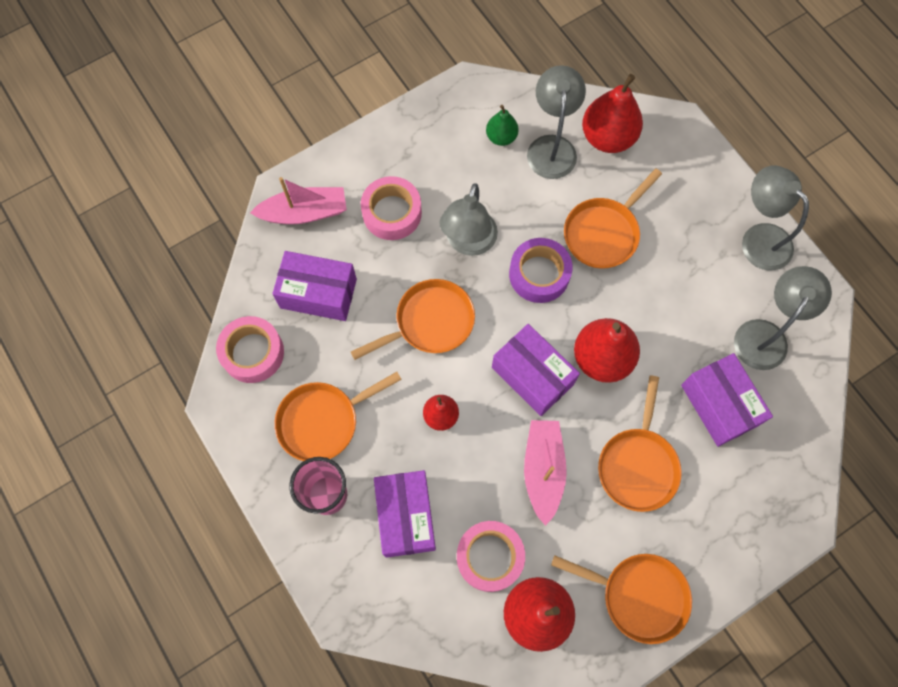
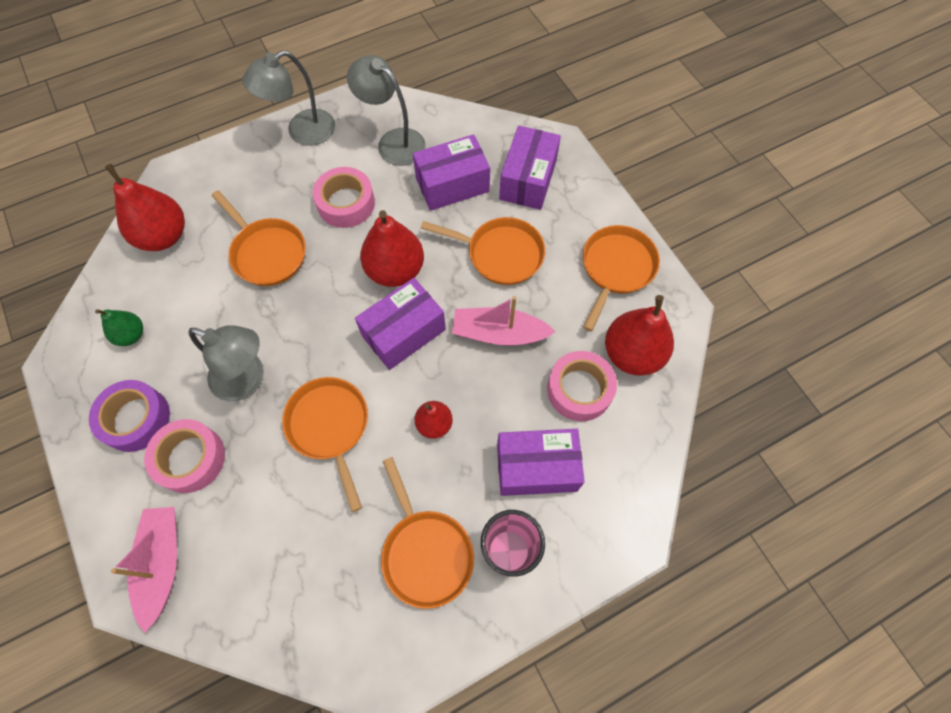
camera: 85 degrees left, 5 degrees down
pink tape [216,316,284,383] -> pink tape moved to [313,167,375,228]
purple box [272,251,357,321] -> purple box moved to [499,125,561,210]
purple tape [509,238,573,303] -> purple tape moved to [89,380,170,452]
grey lamp [527,65,586,179] -> none

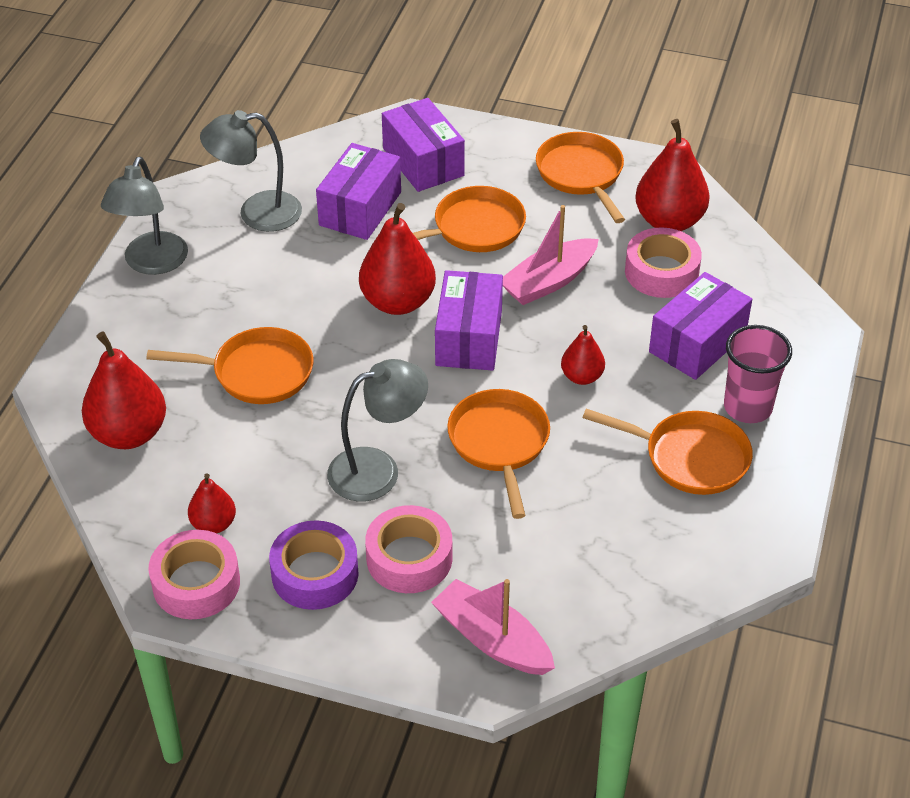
camera: 45 degrees left, 20 degrees down
green pear [95,309,143,346] -> red pear [188,473,236,533]
orange pan [282,377,368,512] -> orange pan turned 60 degrees clockwise [447,389,550,519]
pink tape [313,167,375,228] -> pink tape moved to [148,530,240,619]

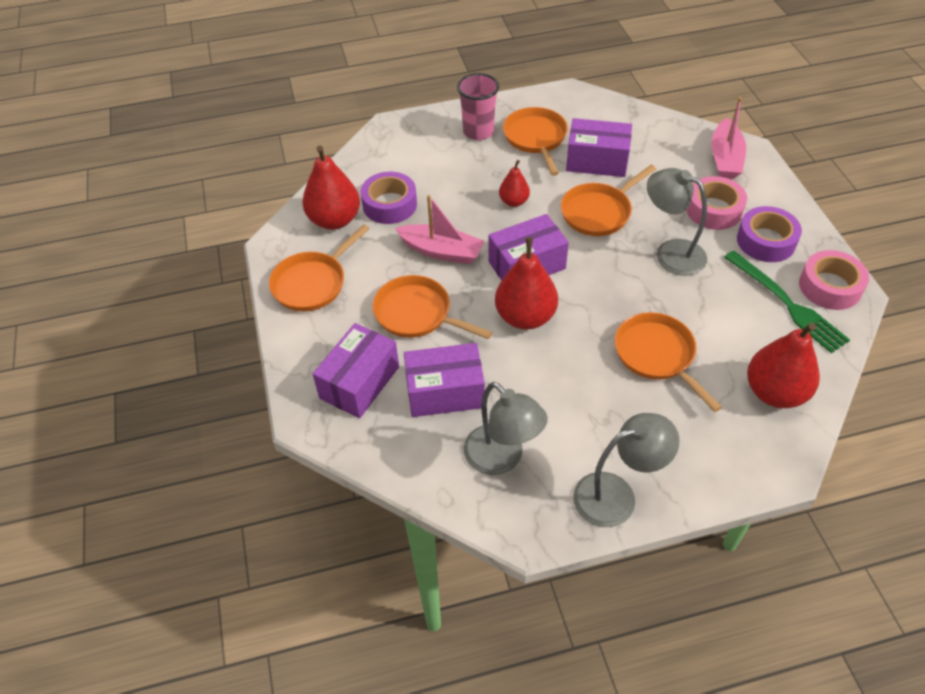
camera: 120 degrees left, 5 degrees up
red pear [188,473,236,533] -> green fork [724,250,850,354]
pink tape [625,227,702,298] -> purple tape [361,172,417,224]
purple box [649,272,752,380] -> purple box moved to [566,118,632,177]

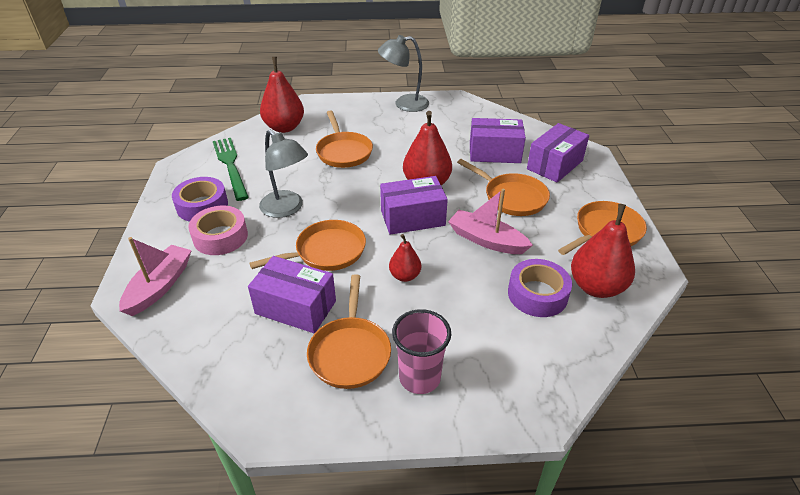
camera: 170 degrees left, 10 degrees down
grey lamp [464,382,548,475] -> none
pink tape [799,250,869,310] -> none

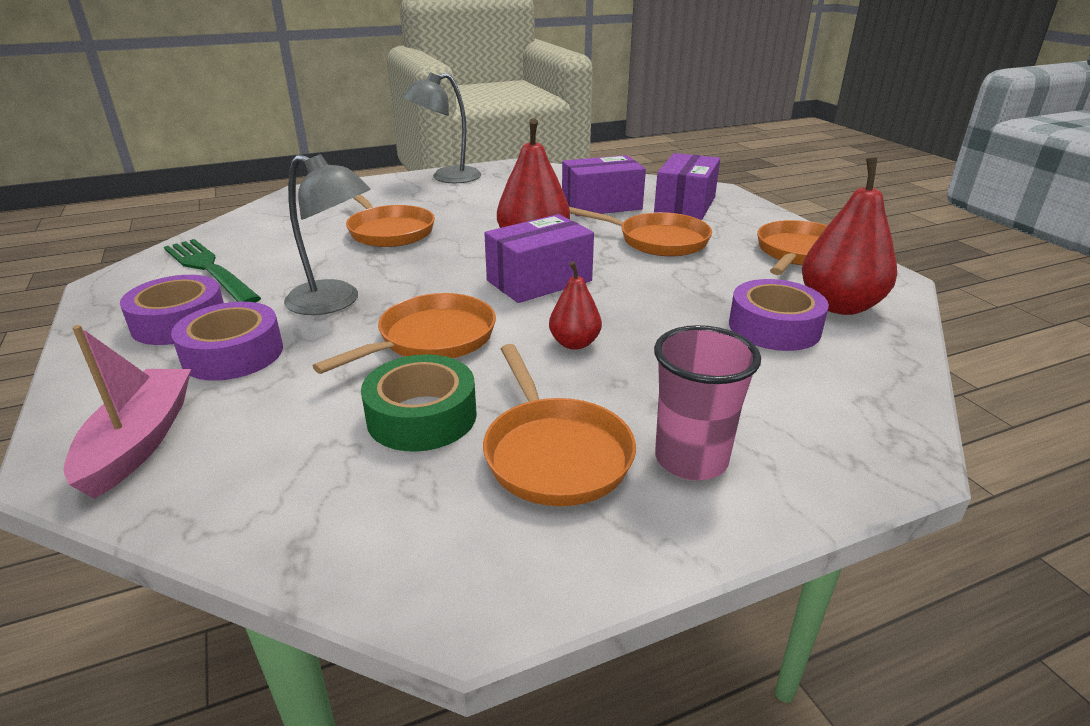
camera: 20 degrees left, 10 degrees down
pink tape [188,206,248,255] -> purple tape [171,302,283,381]
purple box [248,256,336,334] -> green tape [361,354,477,452]
red pear [260,57,304,133] -> none
pink boat [448,188,533,254] -> none

